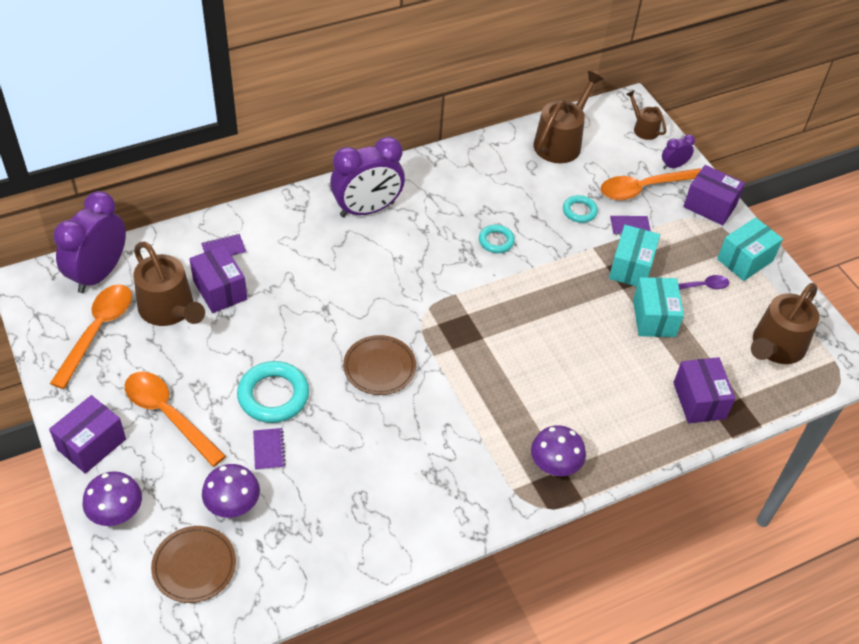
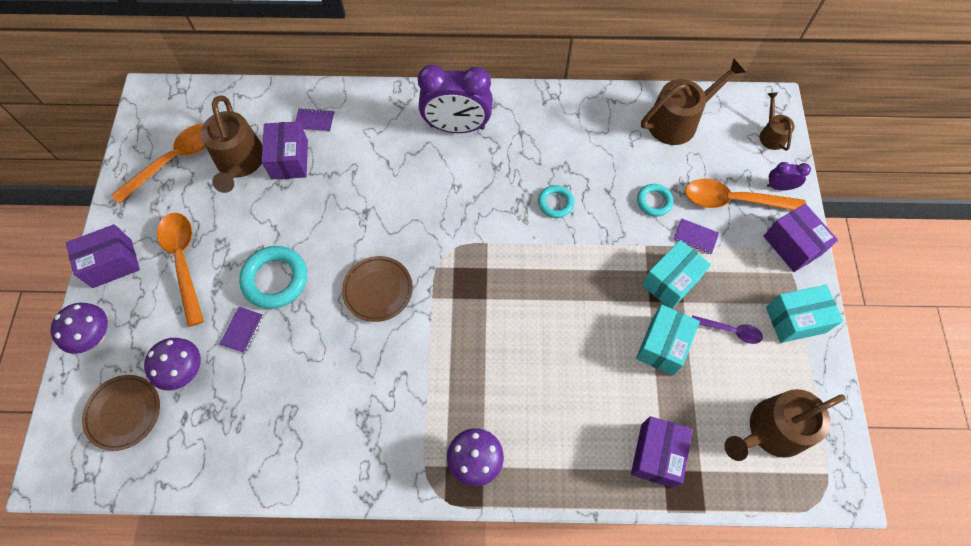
camera: 30 degrees right, 15 degrees up
purple clock [53,191,126,293] -> none

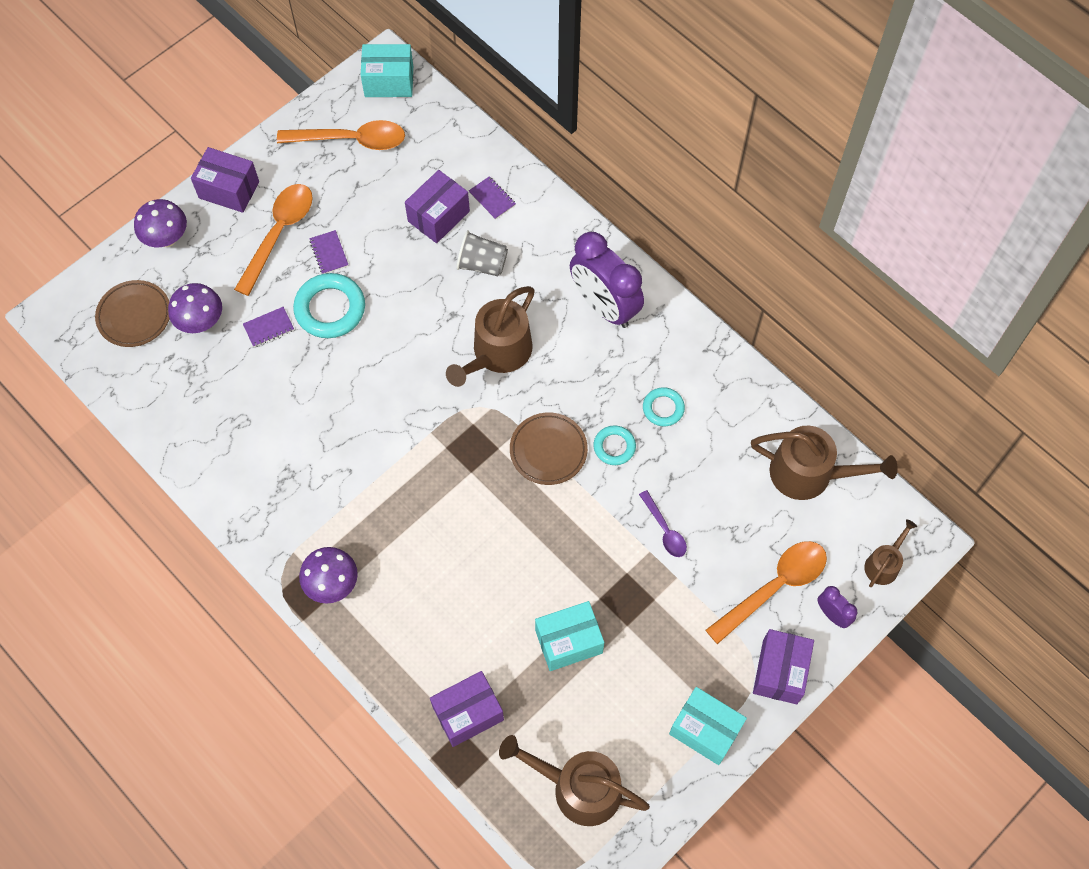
camera: 45 degrees right, 0 degrees up
brown watering can [201,96,262,193] -> brown watering can moved to [446,286,535,387]
brown plate [342,256,413,322] -> brown plate moved to [510,413,588,485]
turquoise ring [637,184,673,217] -> turquoise ring moved to [643,387,685,426]
turquoise box [642,240,711,309] -> turquoise box moved to [361,44,413,97]
purple notebook [673,218,719,254] -> purple notebook moved to [309,230,348,274]
orange spoon [685,179,806,210] -> orange spoon turned 90 degrees clockwise [706,541,827,644]
purple spoon [692,315,763,344] -> purple spoon moved to [639,490,687,557]
none -> grey cup [456,230,508,276]

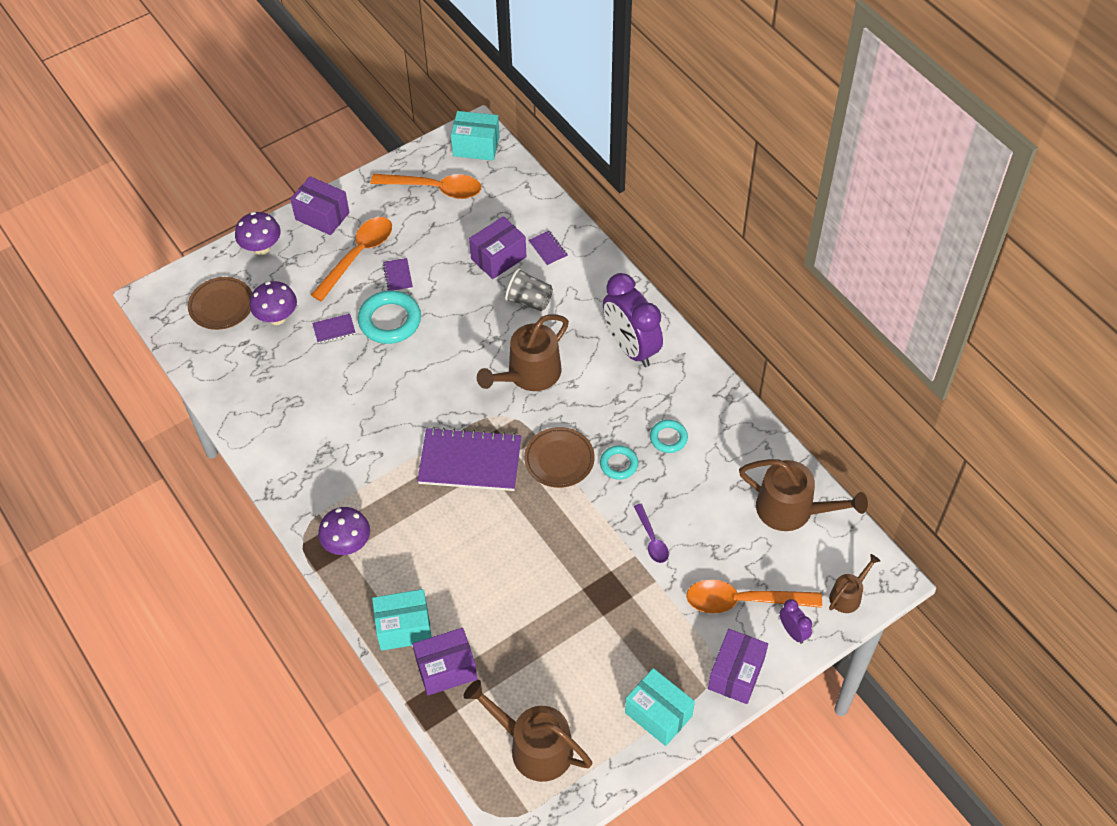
camera: 10 degrees right, 10 degrees down
turquoise box [535,601,604,671] -> turquoise box moved to [372,589,432,651]
orange spoon [706,541,827,644] -> orange spoon turned 150 degrees counterclockwise [686,580,822,613]
none -> purple notebook [417,427,521,491]

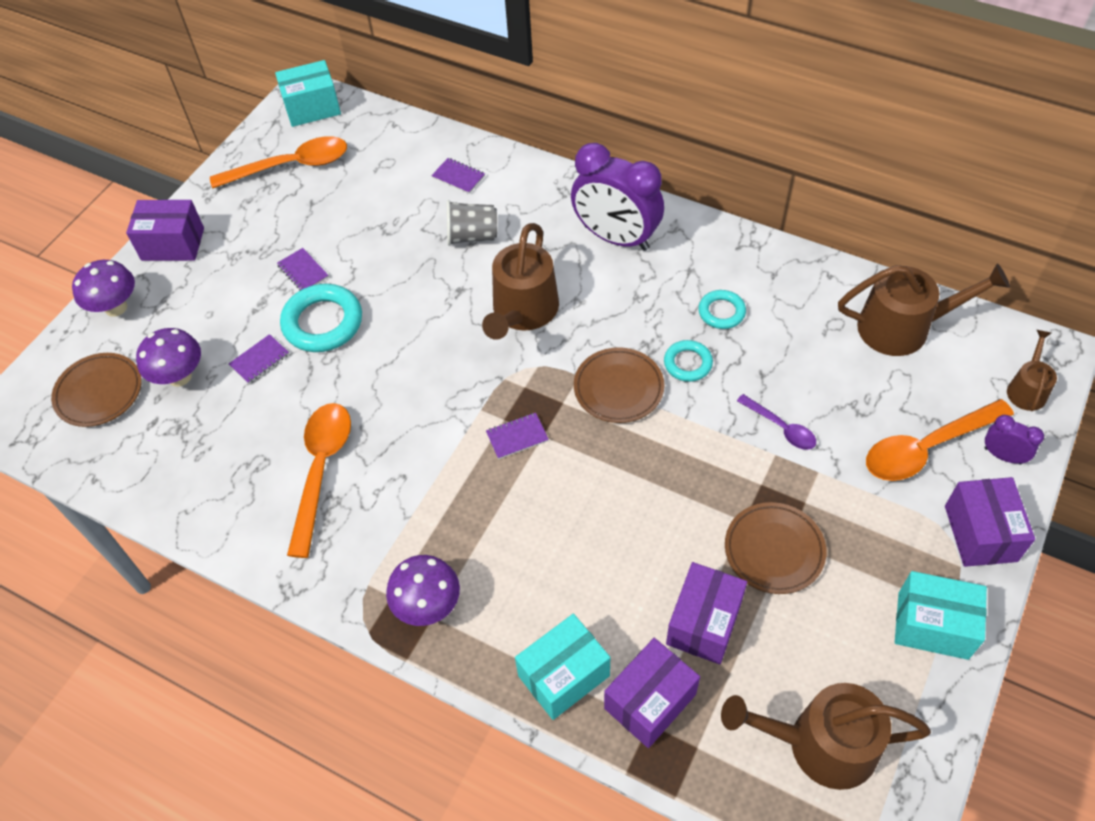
camera: 25 degrees left, 0 degrees up
orange spoon [311,217,392,301] -> orange spoon moved to [287,403,351,558]
purple notebook [417,427,521,491] -> purple notebook [486,413,549,459], size x0.42
purple box [469,216,527,279] -> purple box moved to [666,562,747,664]
none -> brown plate [725,502,827,594]

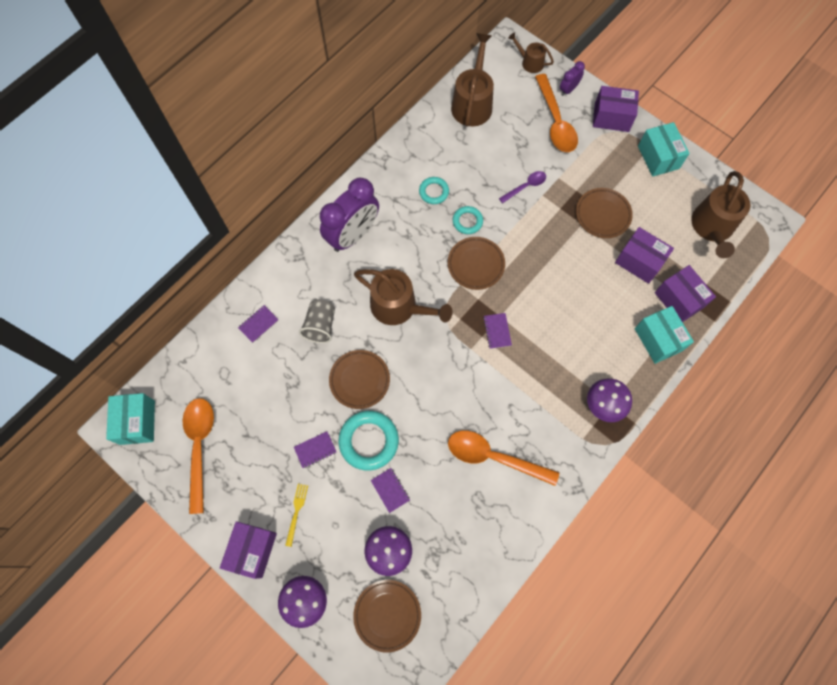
camera: 80 degrees left, 15 degrees up
turquoise box [895,571,987,660] -> turquoise box turned 45 degrees counterclockwise [638,122,690,177]
none -> yellow fork [285,484,308,547]
none -> brown plate [329,350,390,409]

